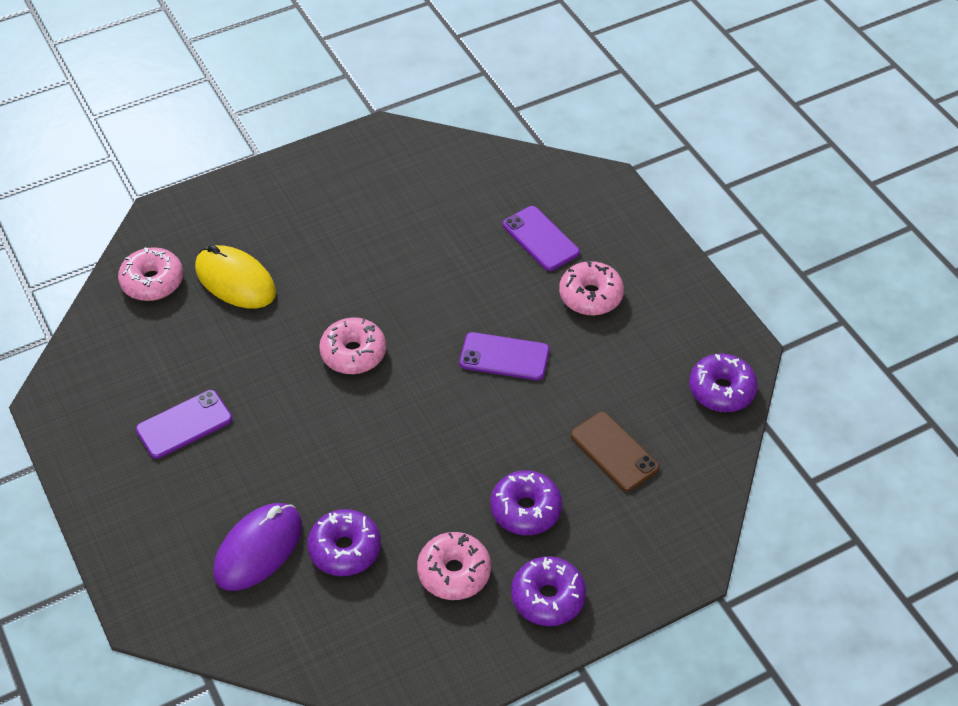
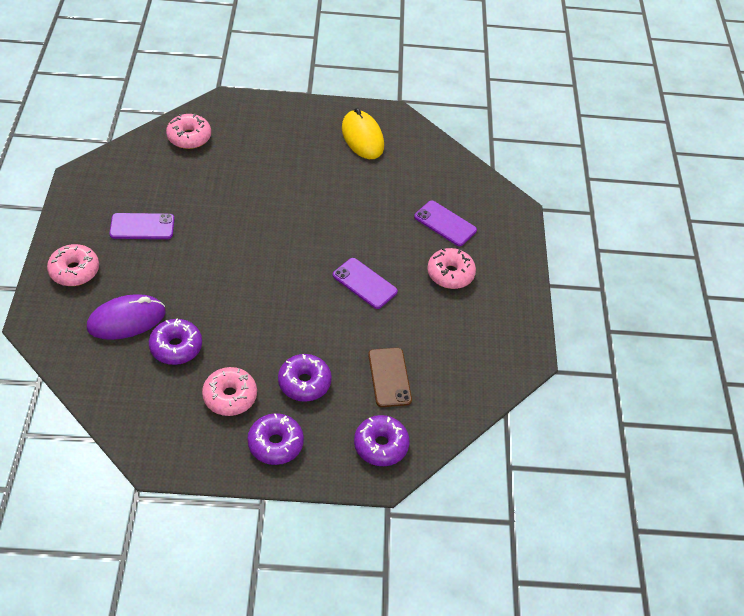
camera: 25 degrees right, 0 degrees up
yellow mouse [195,245,276,309] -> yellow mouse moved to [342,108,384,159]
pink donut [319,317,386,374] -> pink donut moved to [47,244,99,286]
purple phone [503,206,580,271] -> purple phone turned 45 degrees counterclockwise [414,201,477,246]
purple donut [689,354,758,412] -> purple donut moved to [354,415,410,466]

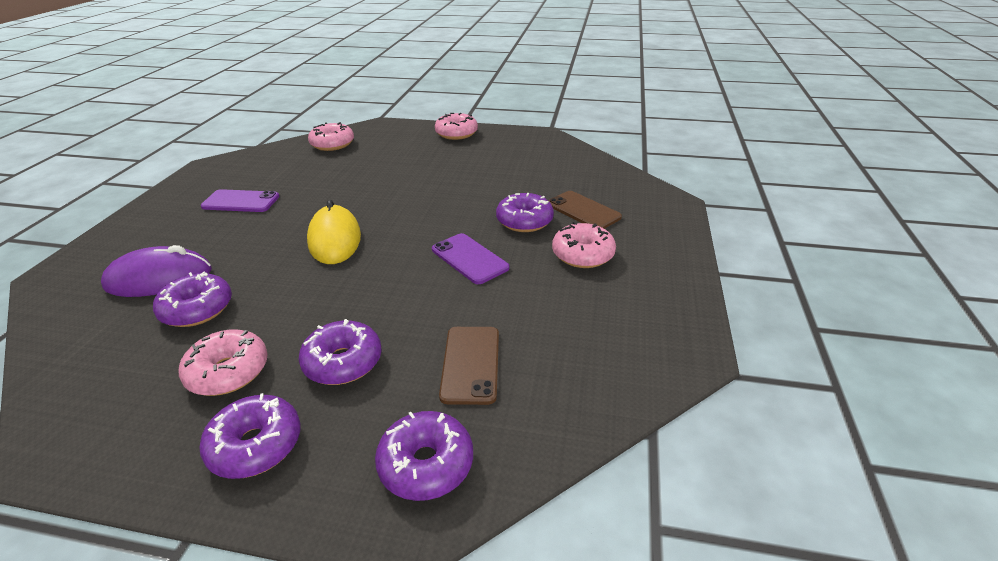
camera: 15 degrees right, 15 degrees down
pink donut [47,244,99,286] -> pink donut moved to [435,113,478,140]
yellow mouse [342,108,384,159] -> yellow mouse moved to [307,200,361,264]
purple phone [414,201,477,246] -> brown phone [548,191,622,229]
none -> purple donut [496,193,554,232]

